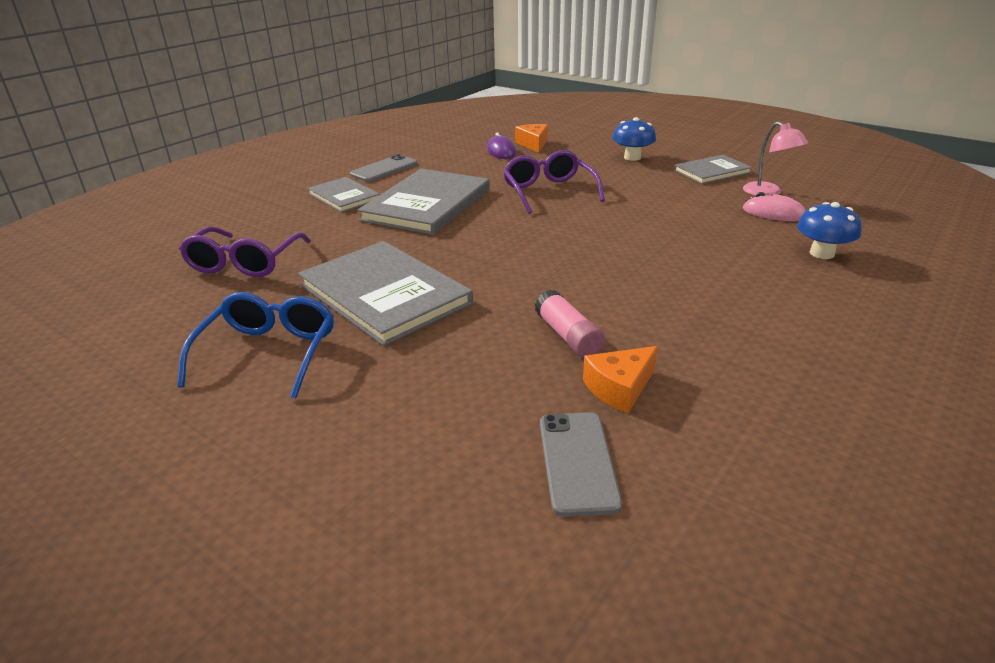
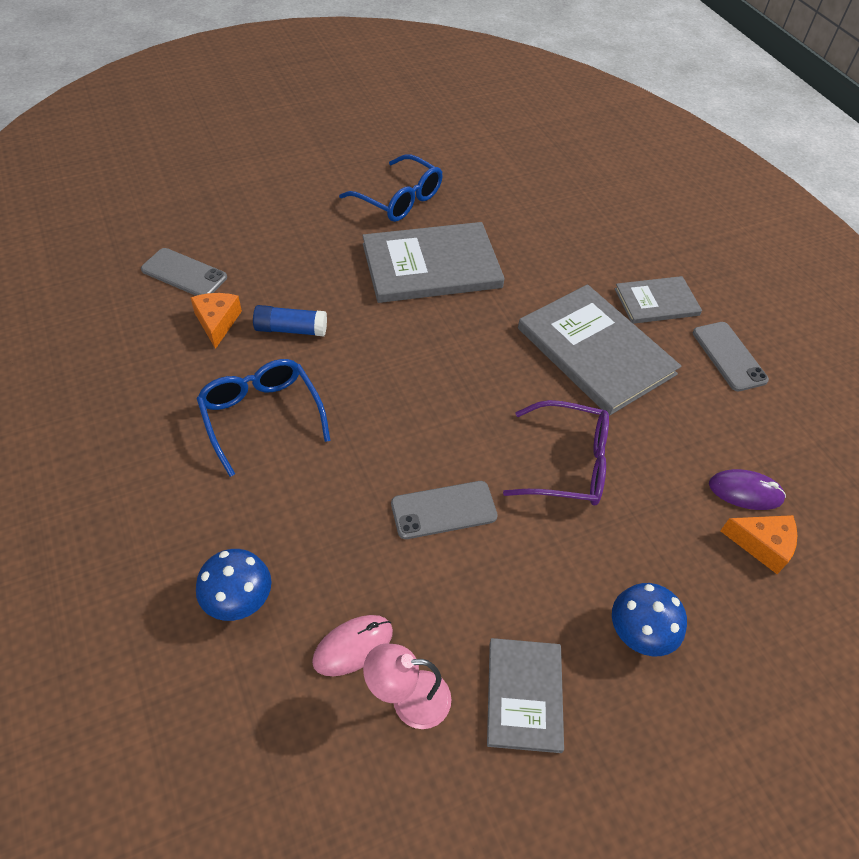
camera: 115 degrees right, 20 degrees up
purple glasses [179,227,311,277] -> none
pink glue stick [535,290,605,358] -> blue glue stick [253,305,327,336]
none -> blue glasses [197,359,330,477]
none -> grey phone [391,481,498,539]

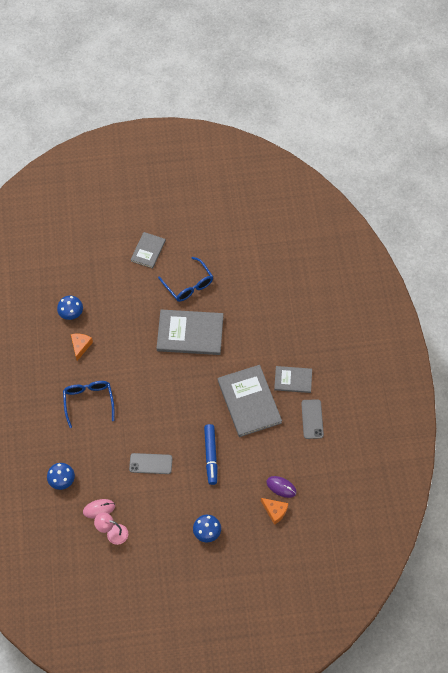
camera: 20 degrees right, 10 degrees up
grey phone [141,248,227,296] -> blue mushroom [57,296,83,320]
blue glue stick [253,305,327,336] -> none
grey book [487,638,564,753] -> grey book moved to [131,232,166,269]
purple glasses [503,400,609,505] -> blue marker [204,424,218,485]

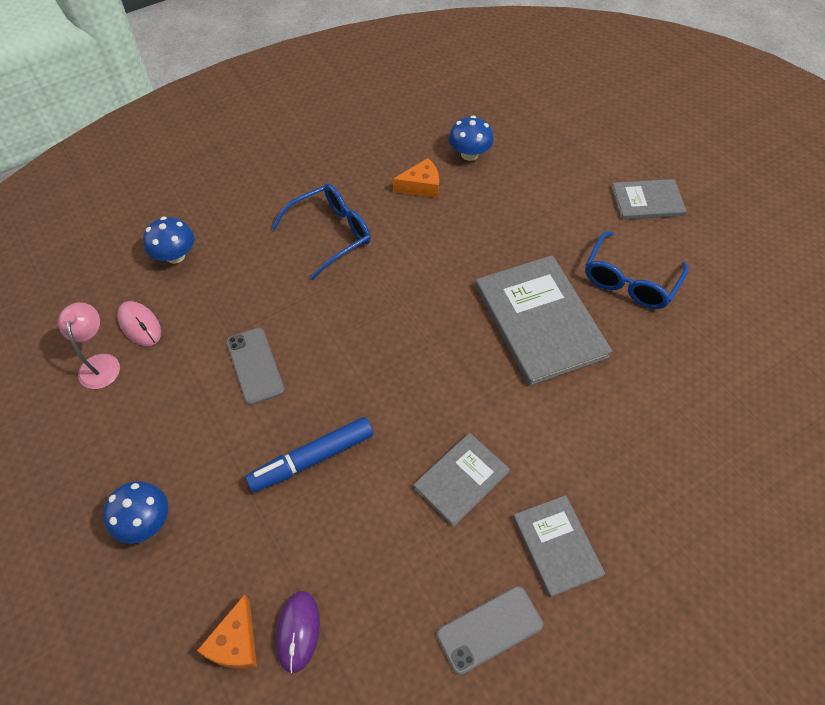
camera: 65 degrees right, 5 degrees down
grey book [218,365,282,437] -> grey book [413,433,510,527], size x0.56

